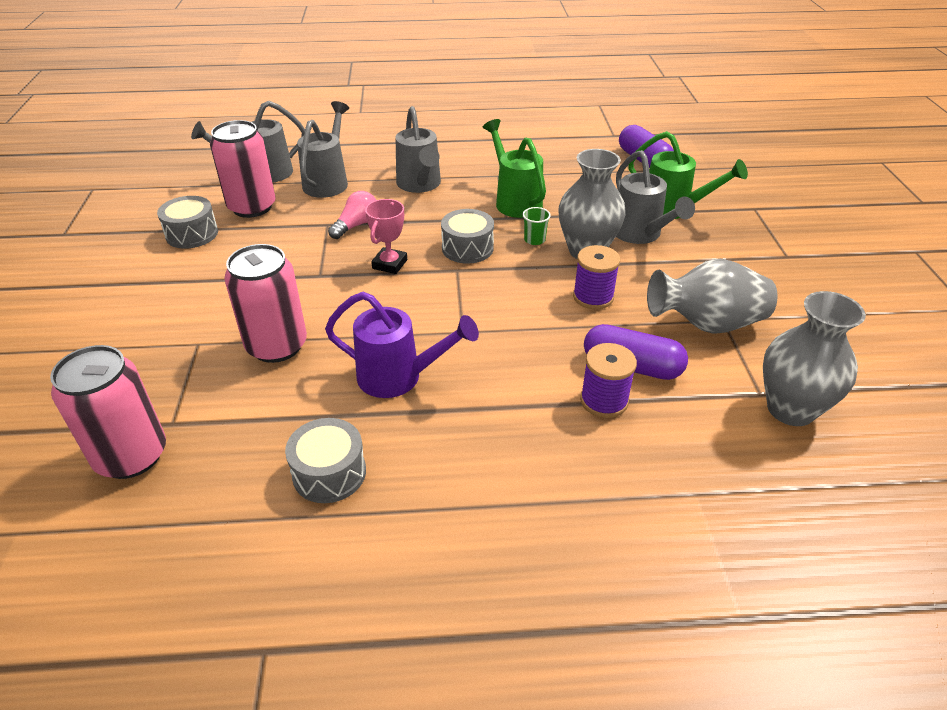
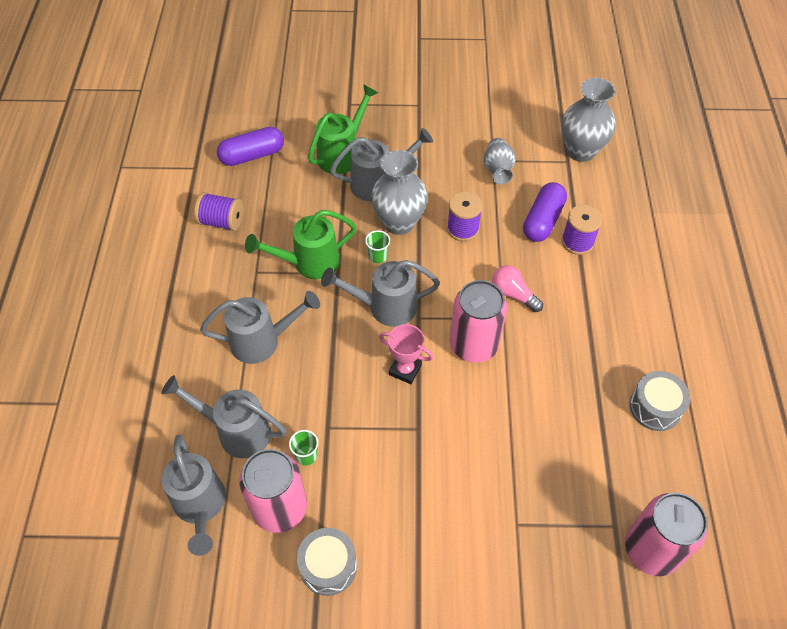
camera: 85 degrees left, 15 degrees up
pink can [224,244,307,363] -> pink can moved to [450,280,507,363]
purple watering can [325,292,479,398] -> none
pink light bulb [328,191,376,239] -> pink light bulb moved to [492,265,543,312]
grey drum [441,209,494,264] -> grey watering can [321,260,440,327]
grey vase [647,259,778,334] -> grey vase [484,138,516,184], size x0.60
none -> purple spool [194,192,243,231]
none -> green cup [289,430,318,466]

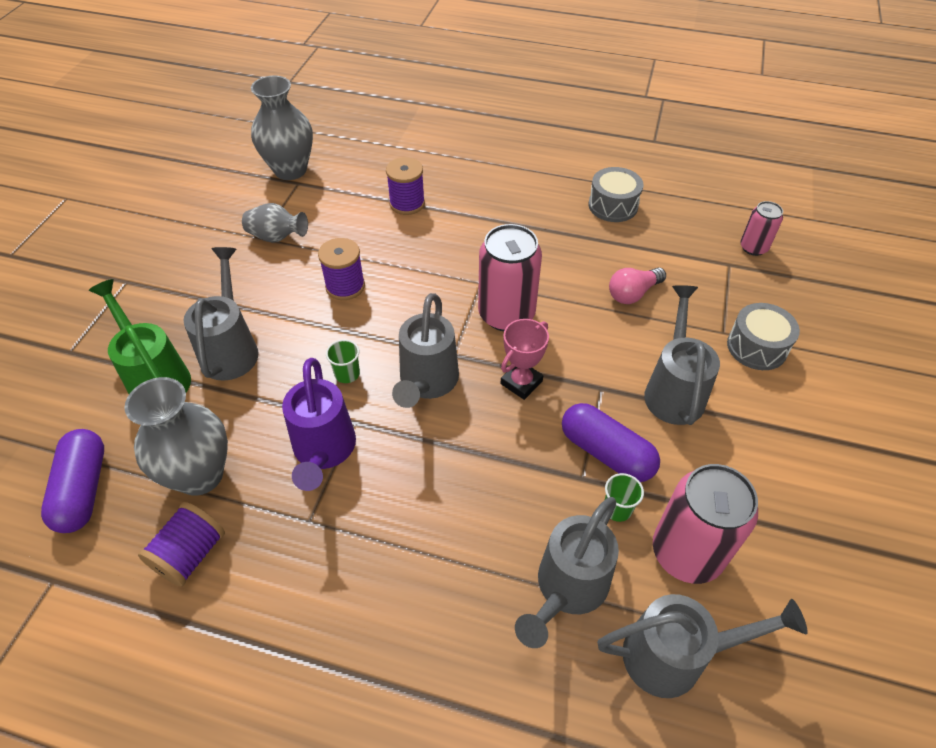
camera: 75 degrees left, 5 degrees down
grey watering can [200,291,320,364] -> grey watering can moved to [644,285,720,425]
green watering can [245,210,356,279] -> purple watering can [282,358,356,491]
grey drum [297,528,357,596] -> grey drum moved to [727,303,800,370]
grey vase [371,150,428,235] -> grey vase moved to [125,377,228,496]
pink light bulb [492,265,543,312] -> pink light bulb moved to [609,268,666,304]
purple capsule [523,182,567,242] -> purple capsule moved to [562,403,660,482]
pink can [625,493,708,576] -> pink can [740,201,783,256], size x0.55

